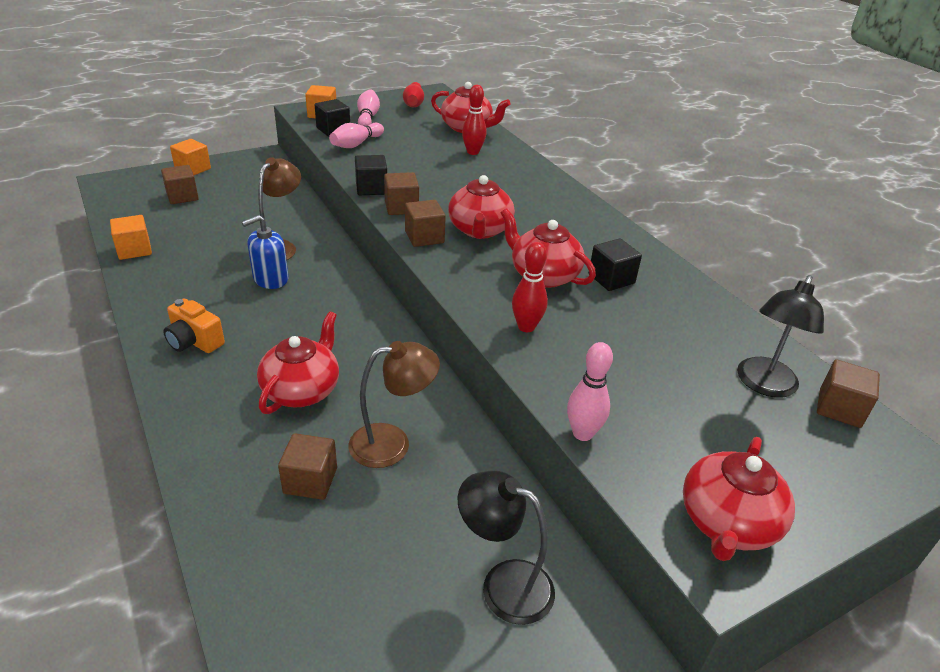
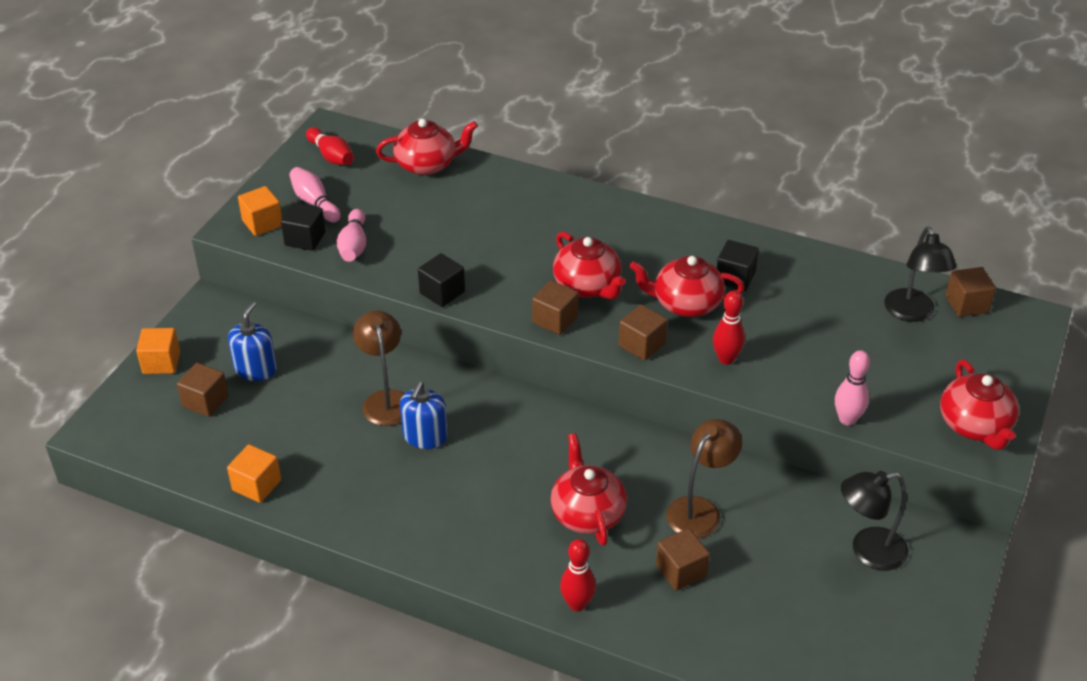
camera: 35 degrees left, 5 degrees up
orange camera [163,299,225,353] -> none
brown cube [384,172,419,215] -> brown cube moved to [619,304,668,361]
red bowling pin [462,85,487,155] -> red bowling pin moved to [560,539,596,611]
none -> blue soap dispenser [228,301,277,381]

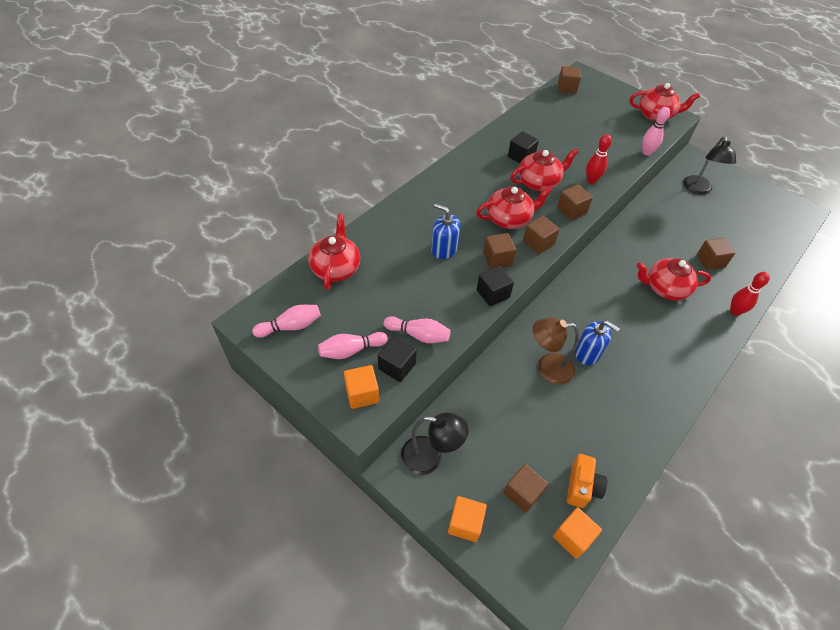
camera: 75 degrees left, 10 degrees up
orange cube [227,444,281,503] -> orange cube moved to [553,507,602,559]
blue soap dispenser [228,301,277,381] -> blue soap dispenser moved to [431,204,461,259]
red bowling pin [306,127,354,165] -> pink bowling pin [252,305,321,338]
red teapot [629,256,744,317] -> red teapot turned 135 degrees counterclockwise [510,148,579,191]
brown lamp [666,419,742,538] -> none
black lamp [884,226,957,322] -> black lamp moved to [401,412,469,475]
none -> brown cube [483,233,516,269]
none -> orange camera [567,454,607,508]

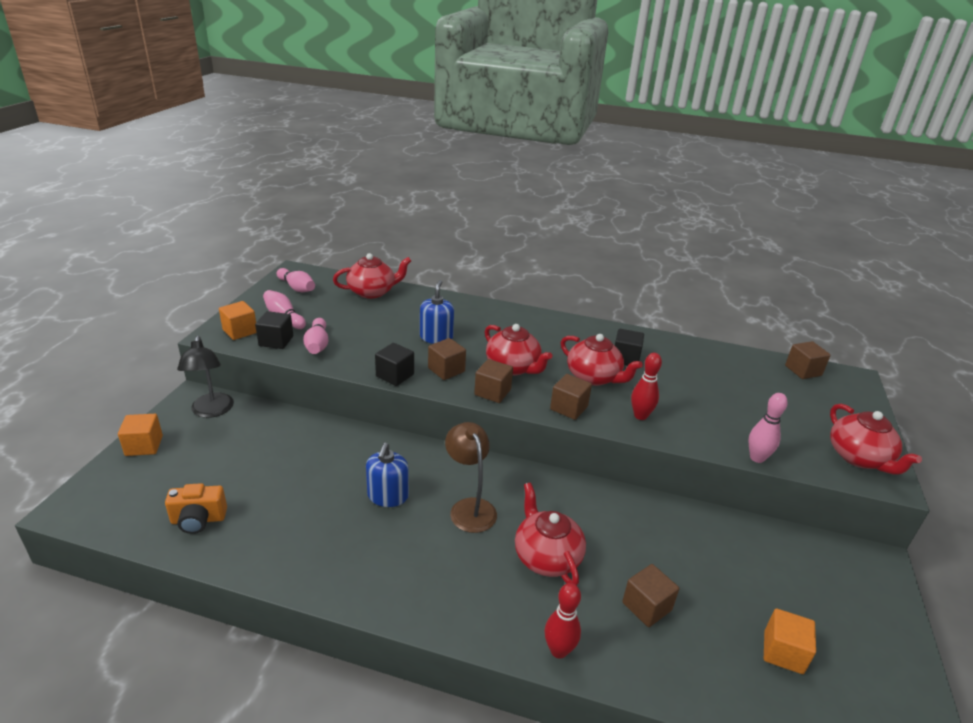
camera: 65 degrees right, 20 degrees down
brown cube [503,464,548,513] -> none
brown lamp [533,317,579,385] -> brown lamp moved to [445,422,497,533]
orange cube [553,507,602,559] -> orange cube moved to [764,608,816,674]
black lamp [683,136,736,195] -> none

